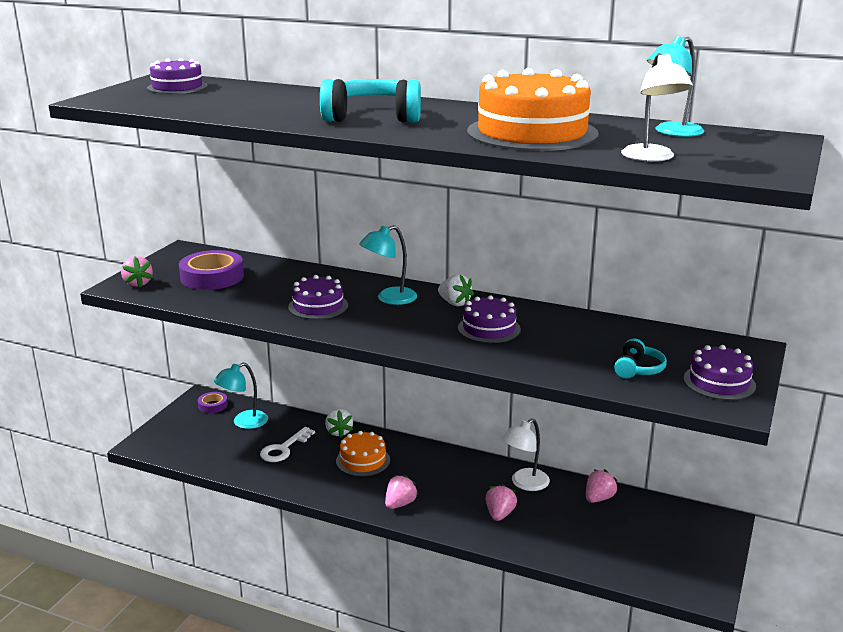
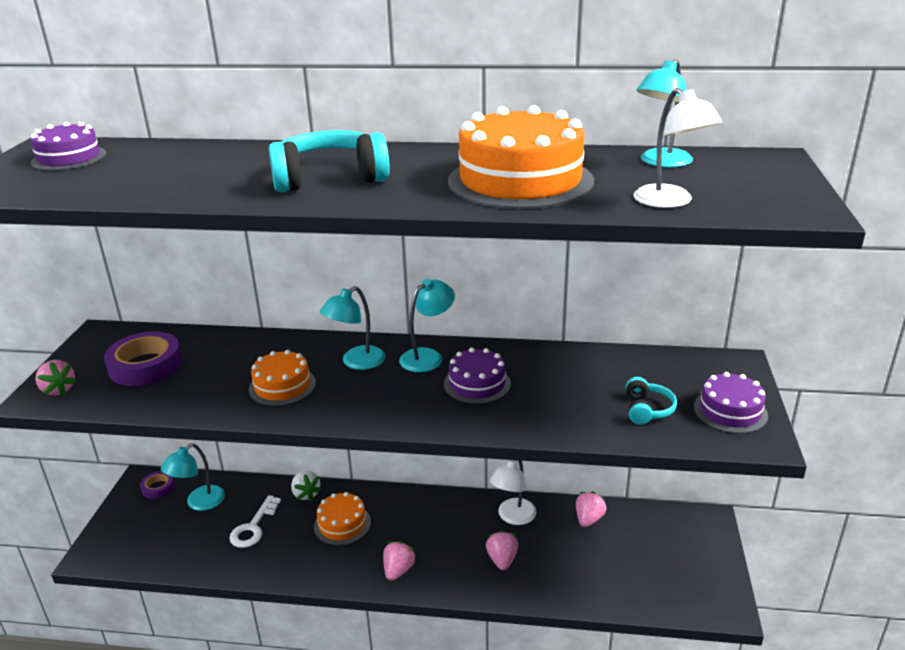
camera: 15 degrees left, 5 degrees up
purple cake [288,275,348,319] -> orange cake [249,350,316,406]
white strawberry [438,274,474,306] -> turquoise lamp [399,279,455,372]

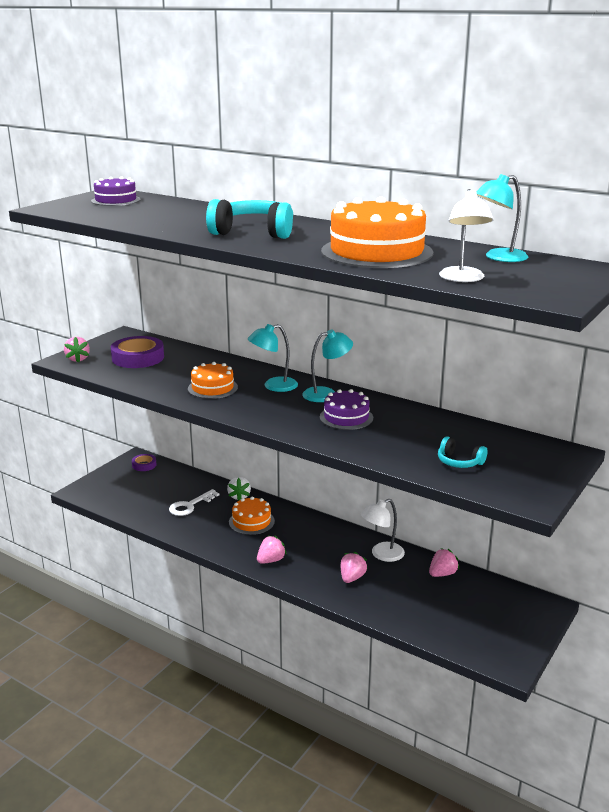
camera: 25 degrees right, 5 degrees down
turquoise lamp [161,443,225,511] -> none
turquoise headphones [626,377,677,425] -> turquoise headphones turned 90 degrees clockwise [438,436,487,468]
purple cake [694,372,768,434] -> none

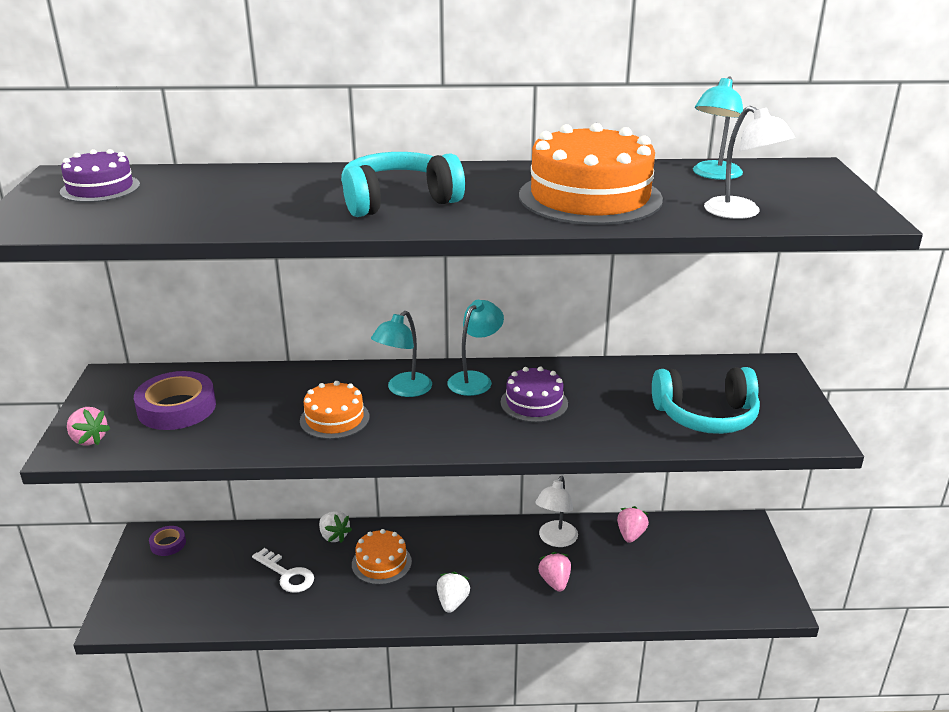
camera: 35 degrees left, 5 degrees up
white key [169,489,219,516] -> white key turned 60 degrees counterclockwise [252,548,314,593]
pink strawberry [257,535,287,564] -> white strawberry [437,572,470,613]
turquoise headphones [438,436,487,468] -> turquoise headphones [652,367,760,434], size x1.90

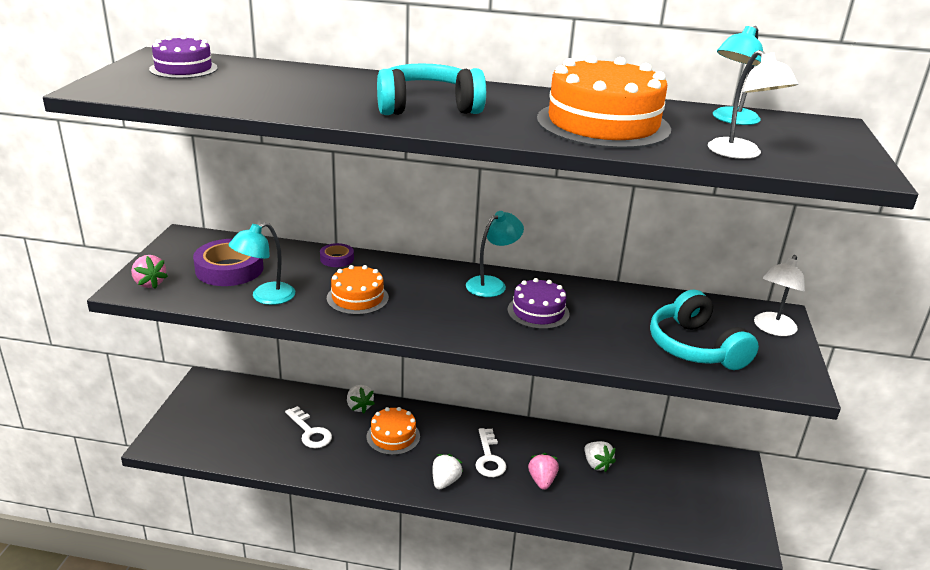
camera: 10 degrees right, 0 degrees up
purple tape [149,526,186,556] -> purple tape moved to [320,243,354,267]
turquoise lamp [371,311,432,397] -> turquoise lamp moved to [229,222,295,305]
white lamp [535,476,578,547] -> white lamp moved to [754,255,805,336]
pink strawberry [617,506,649,543] -> none
turquoise headphones [652,367,760,434] -> turquoise headphones turned 60 degrees clockwise [650,290,759,370]
none -> white key [476,428,507,477]
none -> white strawberry [584,441,616,472]

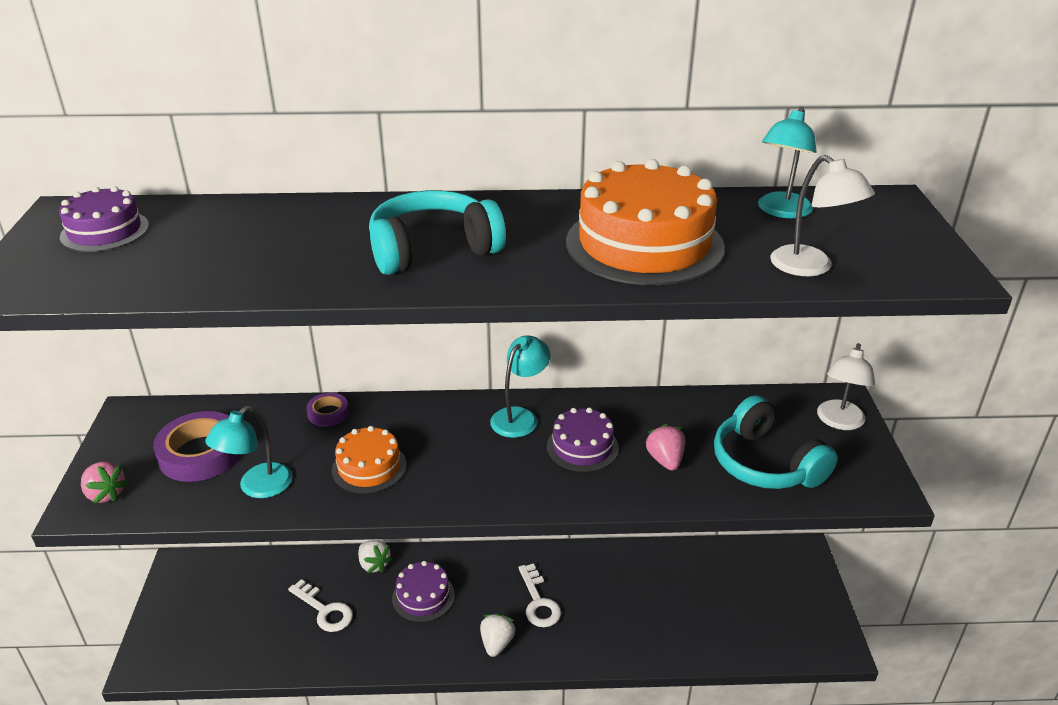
camera: 10 degrees left, 5 degrees up
orange cake [367,407,420,455] -> purple cake [392,561,455,622]
pink strawberry [528,453,559,490] -> pink strawberry moved to [645,424,685,471]
white strawberry [584,441,616,472] -> none

